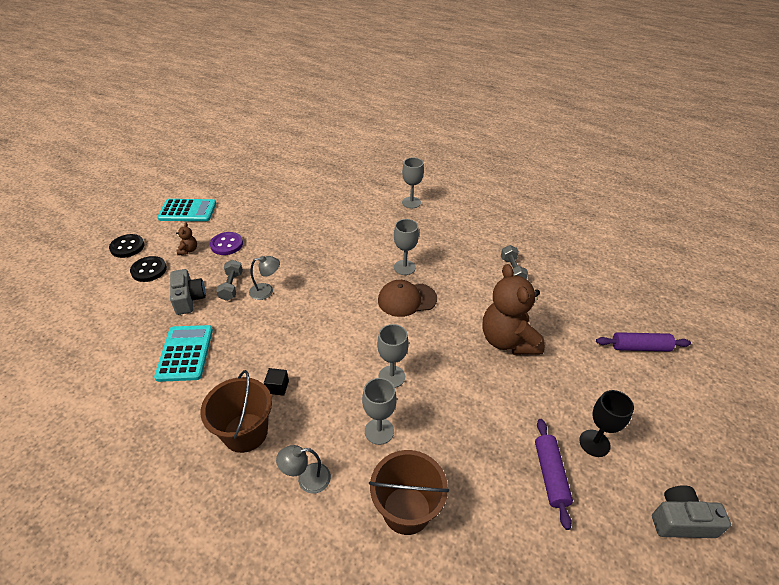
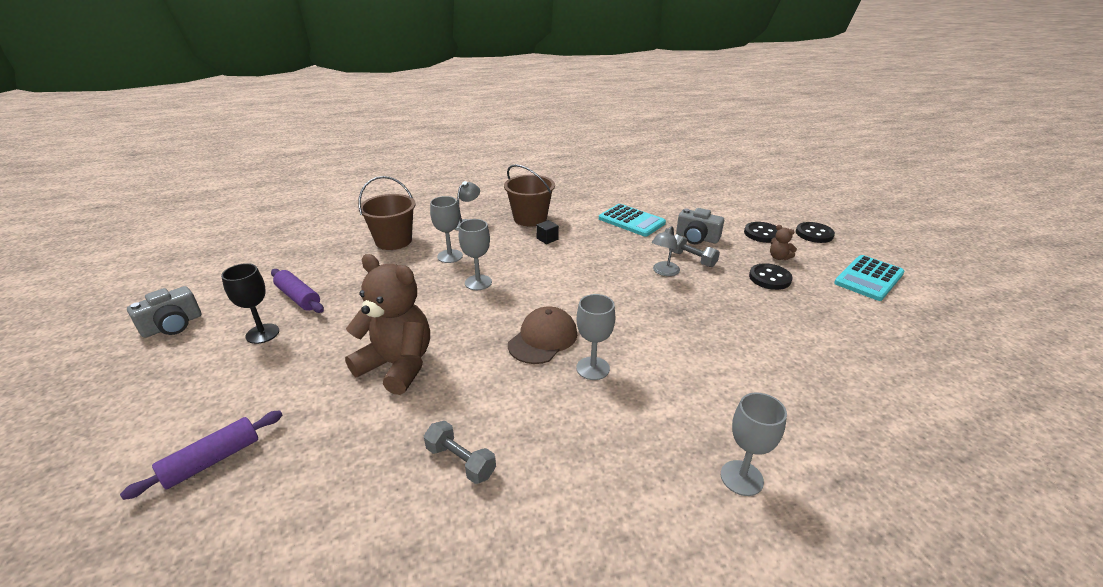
camera: 135 degrees right, 10 degrees down
purple button [210,232,243,255] -> black button [749,263,792,290]

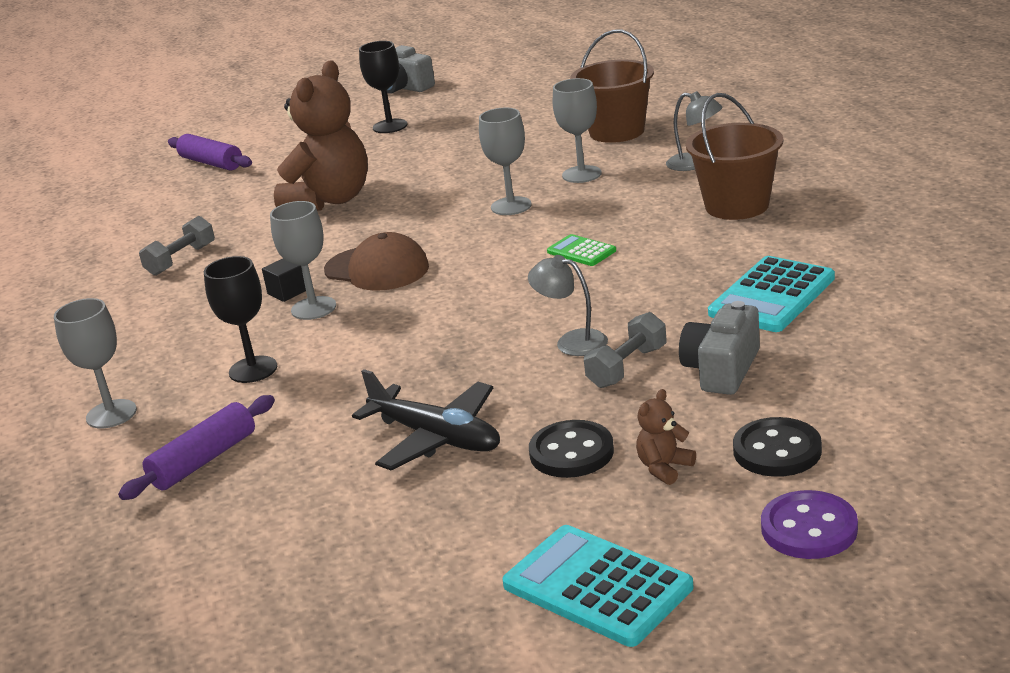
camera: 90 degrees right, 5 degrees down
purple rolling pin [271,269,324,313] -> purple rolling pin moved to [118,395,275,500]
black cube [536,220,559,244] -> black cube moved to [262,259,306,302]
black button [796,222,835,243] -> purple button [761,490,858,559]
none -> black goblet [203,256,277,383]
none -> black plane [352,369,500,471]
none -> green calculator [547,234,616,266]

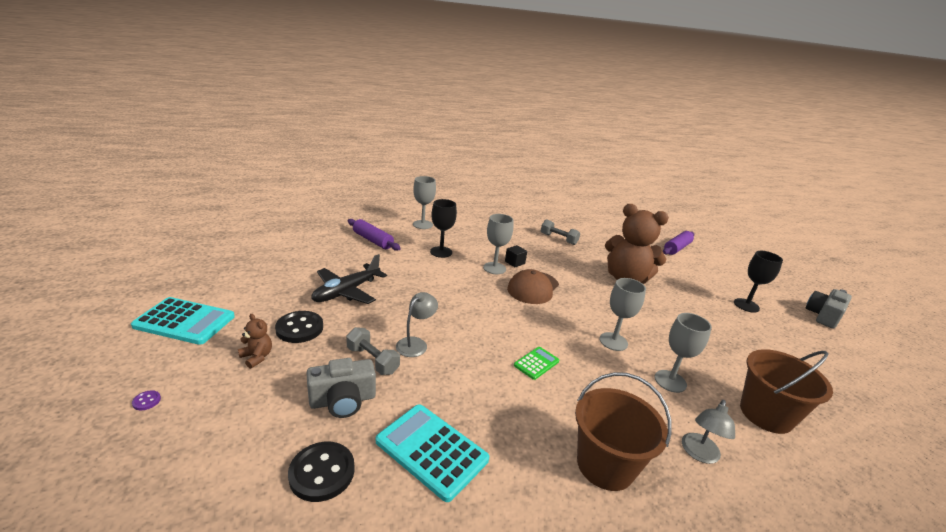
camera: 85 degrees right, 0 degrees up
turquoise calculator [502,525,693,647] -> turquoise calculator turned 60 degrees clockwise [131,297,235,345]
grey camera [679,301,760,395] -> grey camera turned 135 degrees clockwise [306,358,376,418]
black button [733,417,822,477] -> black button moved to [288,442,355,502]
purple button [761,490,858,559] -> purple button [132,390,161,410], size x0.42

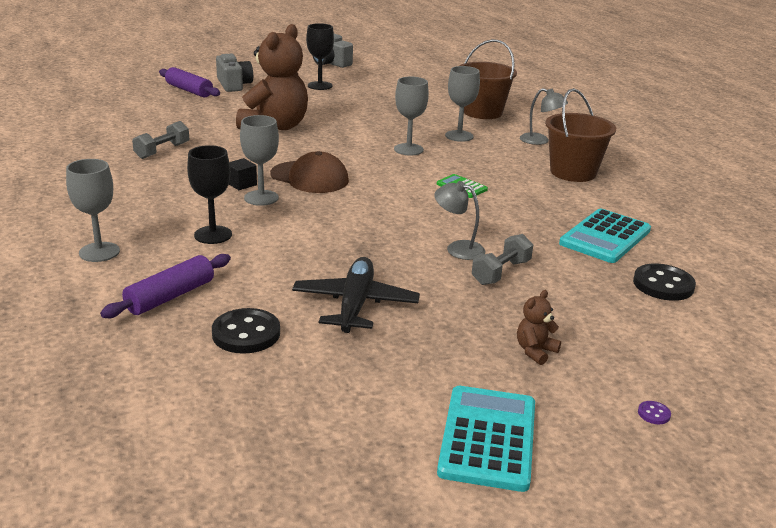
camera: 90 degrees left, 0 degrees up
black button [275,311,323,343] -> black button moved to [212,308,280,354]
grey camera [306,358,376,418] -> grey camera moved to [216,53,253,92]
black plane [311,254,387,304] -> black plane turned 120 degrees counterclockwise [292,257,420,333]

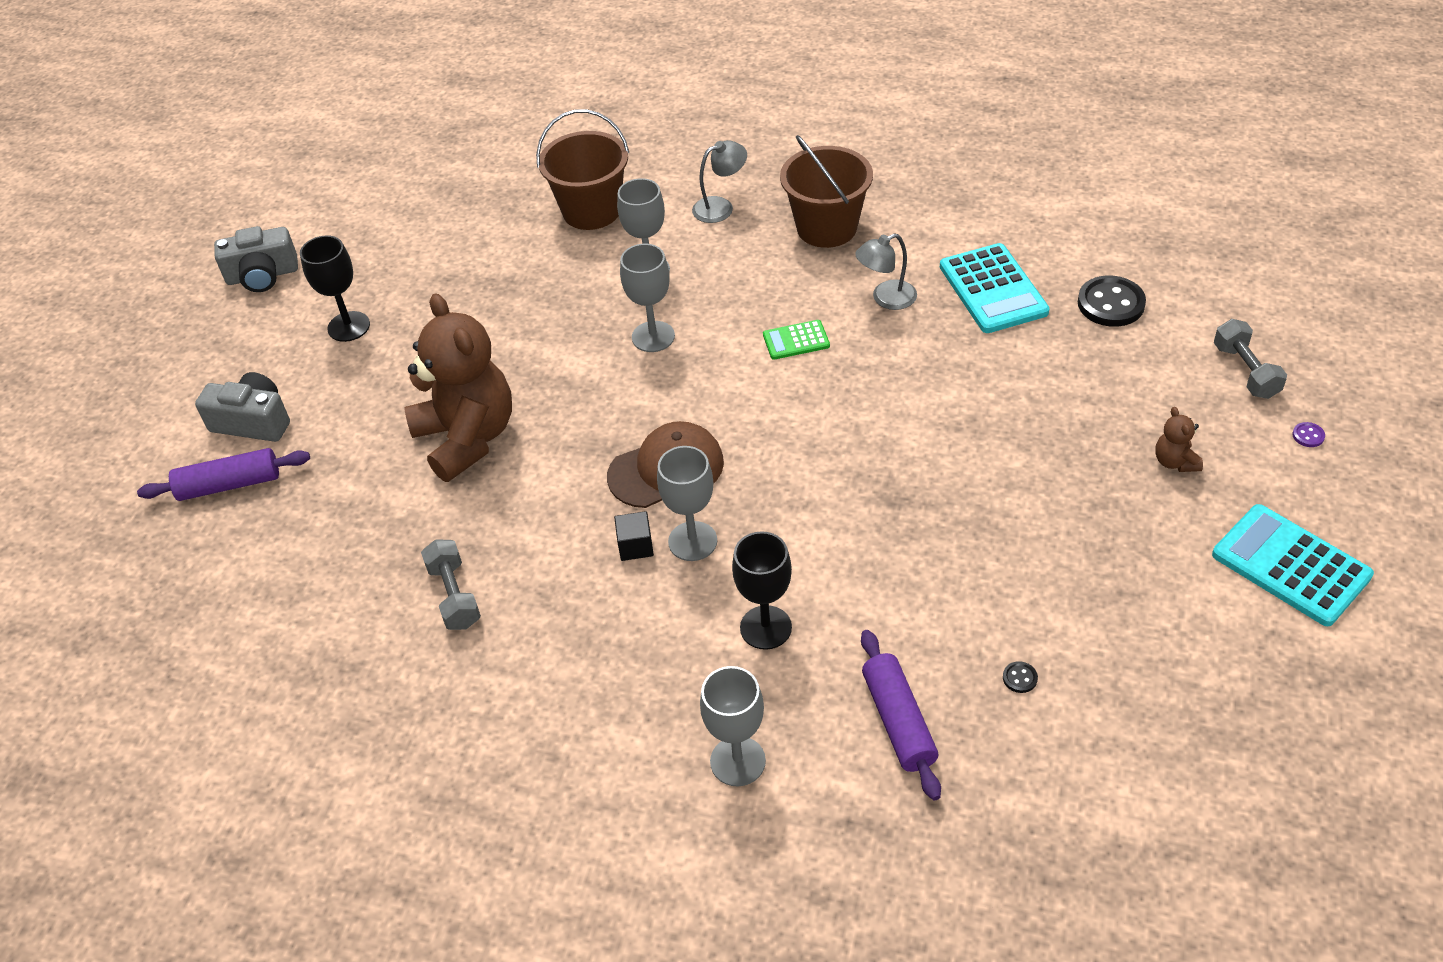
camera: 50 degrees left, 20 degrees up
black button [212,308,280,354] -> black button [1003,661,1038,693], size x0.42
black plane [292,257,420,333] -> none
grey lamp [434,181,485,260] -> grey lamp moved to [855,233,917,310]
grey dumbbell [472,234,533,285] -> grey dumbbell moved to [1214,319,1287,399]

